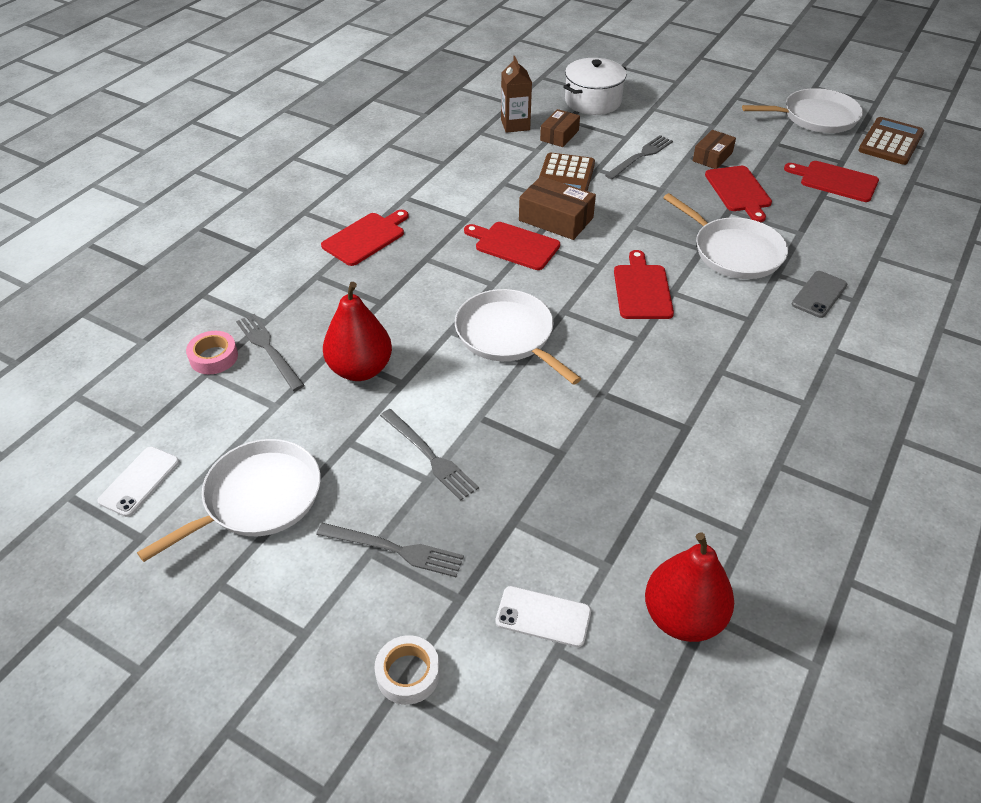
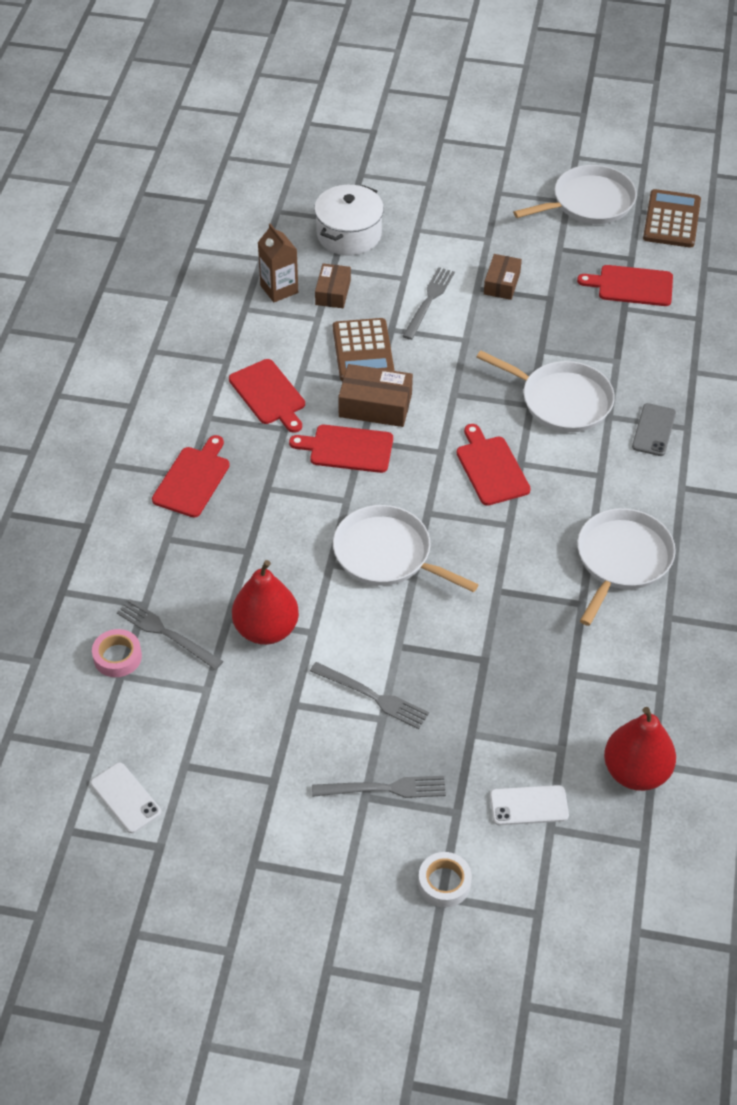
camera: 20 degrees left, 5 degrees up
white phone [97,447,179,517] -> white phone turned 45 degrees counterclockwise [90,763,161,833]
white pan [137,439,321,562] -> white pan moved to [577,508,676,626]
red cutting board [705,166,772,222] -> red cutting board moved to [229,359,305,433]

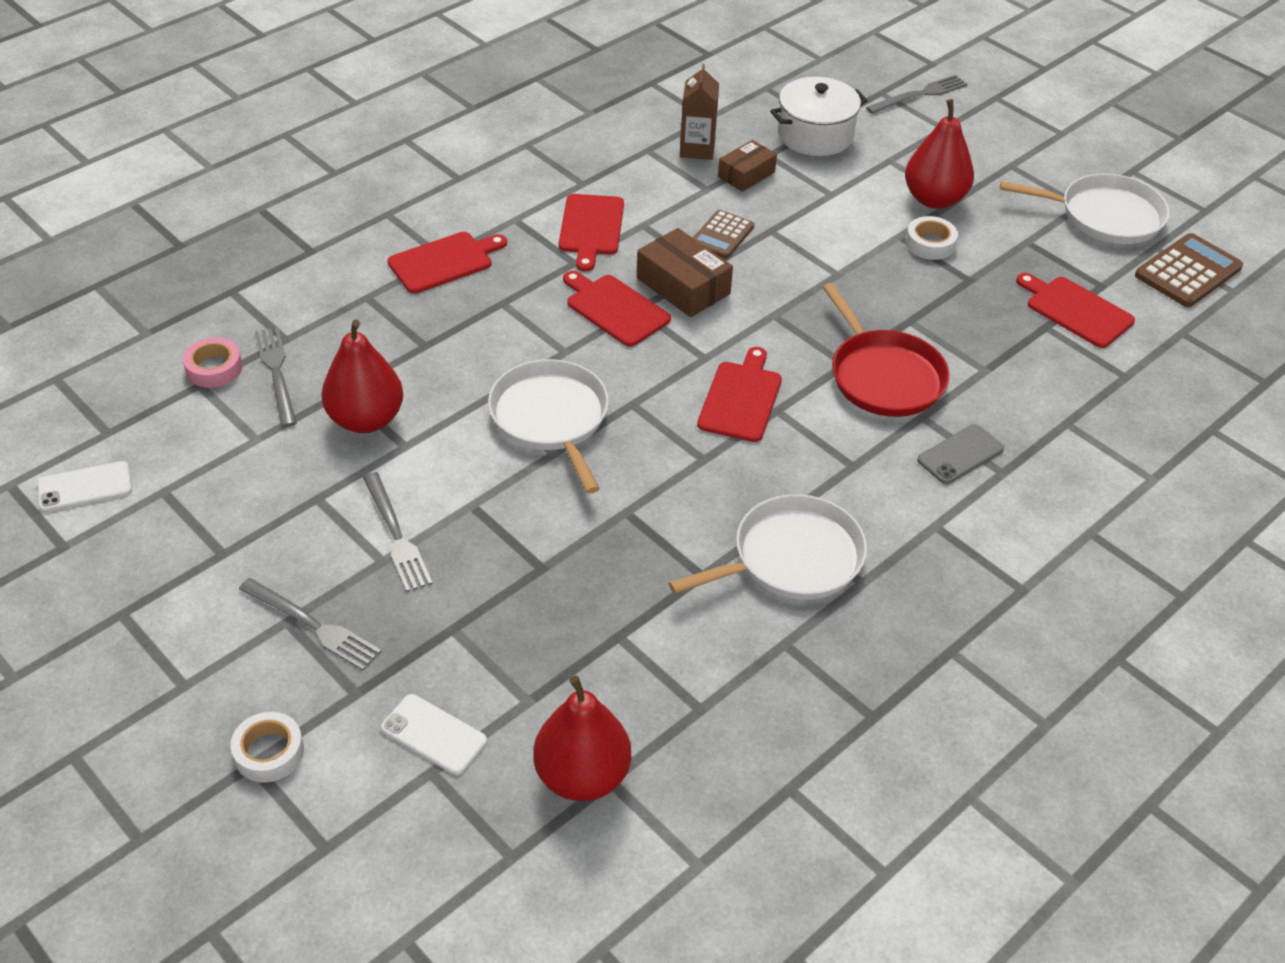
camera: 35 degrees right, 5 degrees down
white phone [90,763,161,833] -> white phone turned 75 degrees clockwise [37,461,132,512]
brown calculator [333,318,395,381] -> brown calculator [693,210,754,259], size x0.66
grey fork [403,267,455,340] -> grey fork moved to [866,75,968,114]
white pan [476,351,615,432] -> red pan [822,283,950,417]
brown box [484,254,522,300] -> white tape [905,216,958,260]
none -> red pear [905,99,974,209]

